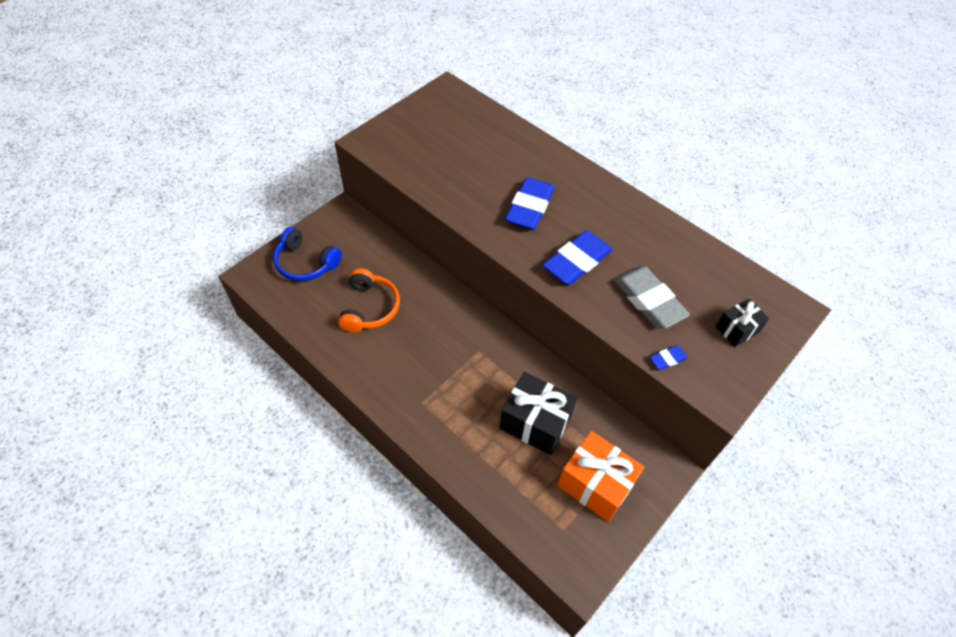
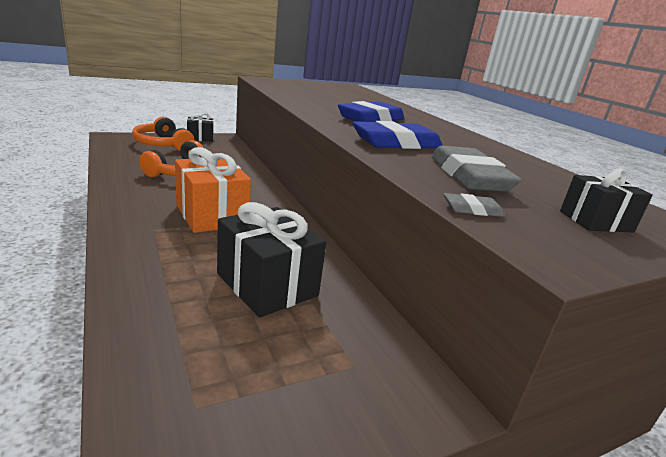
camera: 20 degrees right, 30 degrees down
blue headphones [273,227,342,281] -> orange headphones [132,117,194,151]
orange gift [557,431,644,522] -> orange gift moved to [175,147,251,233]
blue eraser [650,345,688,370] -> grey eraser [443,193,505,217]
none -> black gift [187,113,214,142]

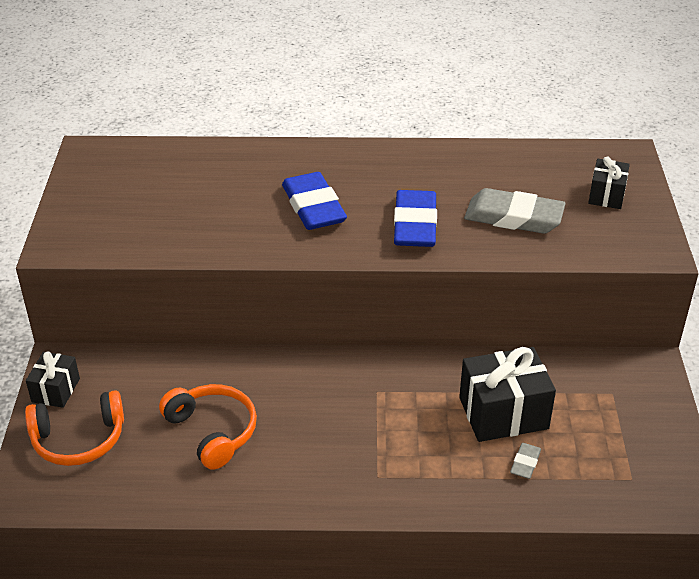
camera: 60 degrees left, 15 degrees up
orange gift [175,147,251,233] -> none
grey eraser [443,193,505,217] -> grey eraser moved to [510,443,541,479]

